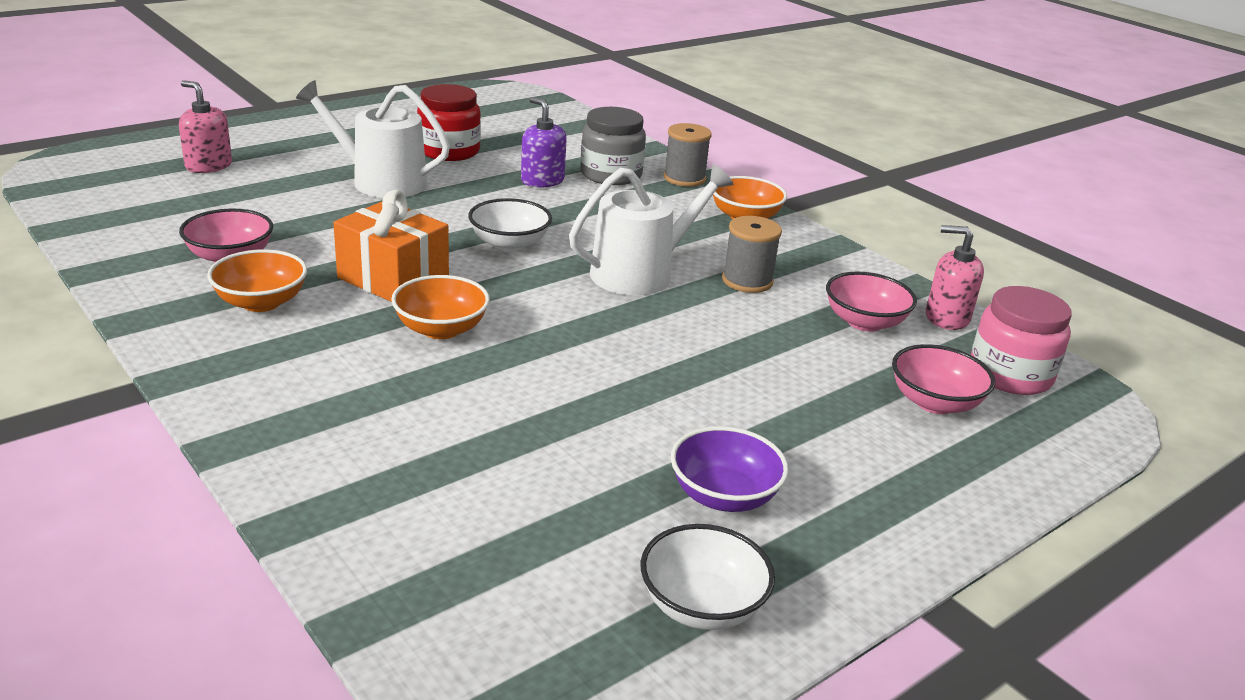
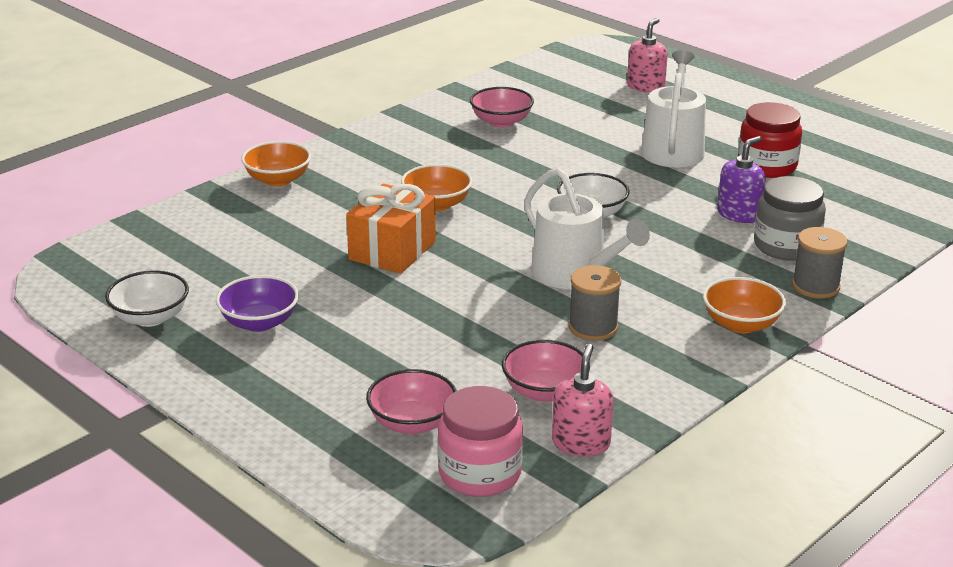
camera: 85 degrees right, 0 degrees up
orange bowl [207,249,307,312] -> orange bowl moved to [241,141,311,186]
orange gift [333,190,449,302] -> orange gift moved to [346,184,436,274]

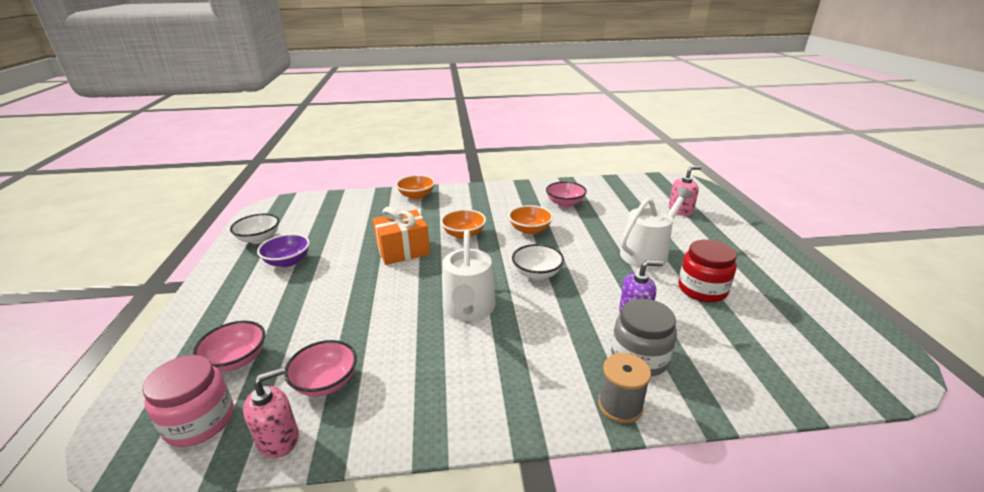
camera: 40 degrees right, 0 degrees up
grey spool [569,265,621,341] -> none
orange bowl [703,277,786,333] -> orange bowl moved to [508,205,553,235]

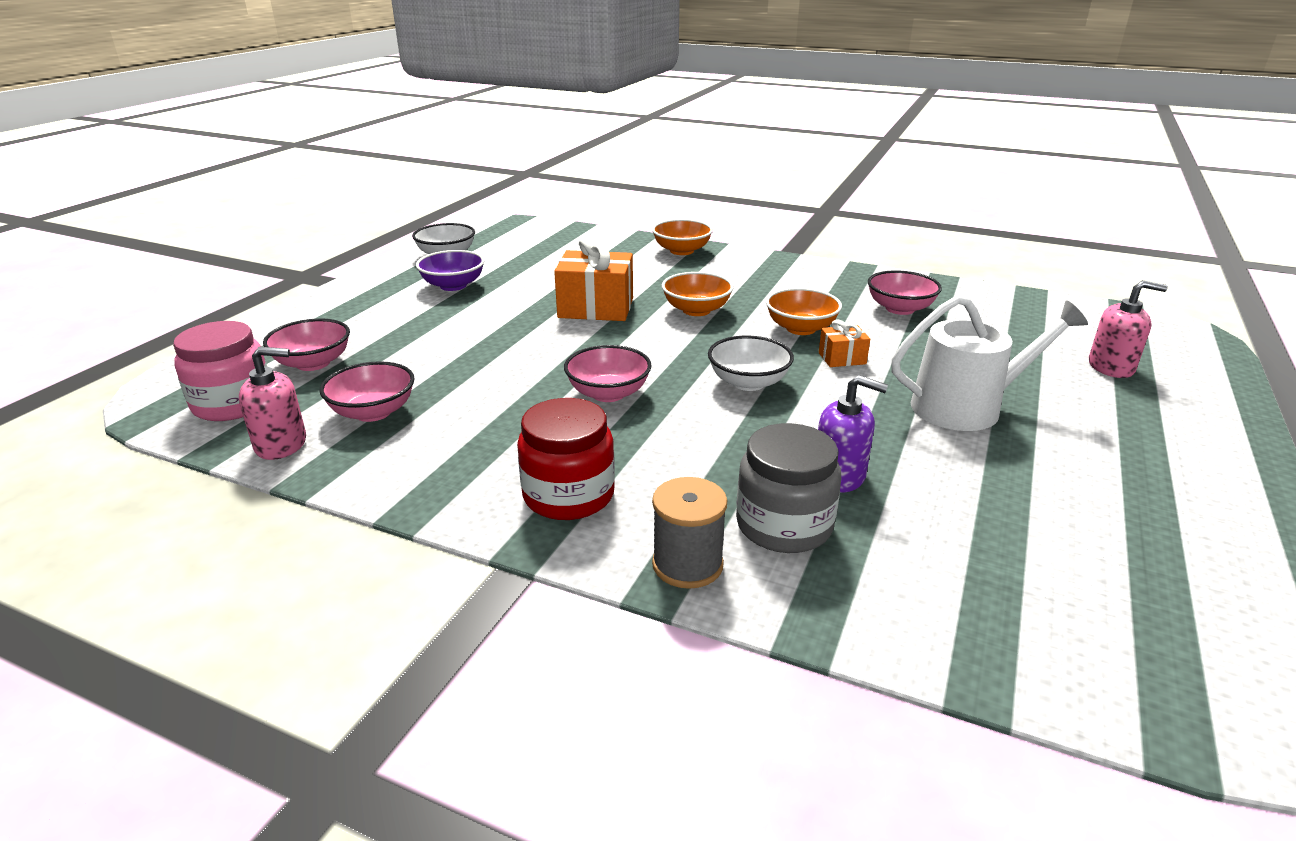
camera: 30 degrees right, 0 degrees up
white watering can [443,230,496,321] -> pink bowl [564,345,652,402]
red jar [678,239,737,302] -> red jar moved to [517,398,615,520]
none -> orange gift [819,320,870,367]

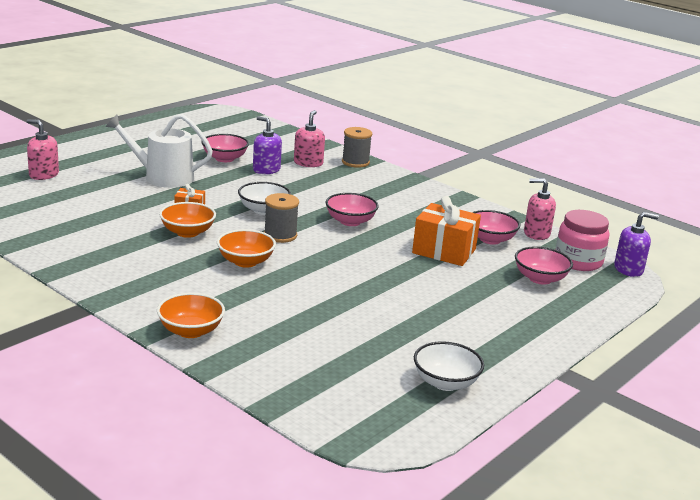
camera: 165 degrees left, 5 degrees down
purple bowl [416,250,485,291] -> none
red jar [517,398,615,520] -> none
orange gift [554,236,633,321] -> orange gift moved to [412,196,481,266]
grey jar [736,423,841,553] -> pink soap dispenser [294,110,325,167]
pink bowl [868,270,942,315] -> pink bowl moved to [201,134,249,162]
none -> grey spool [264,193,299,243]
none -> purple soap dispenser [614,212,659,277]

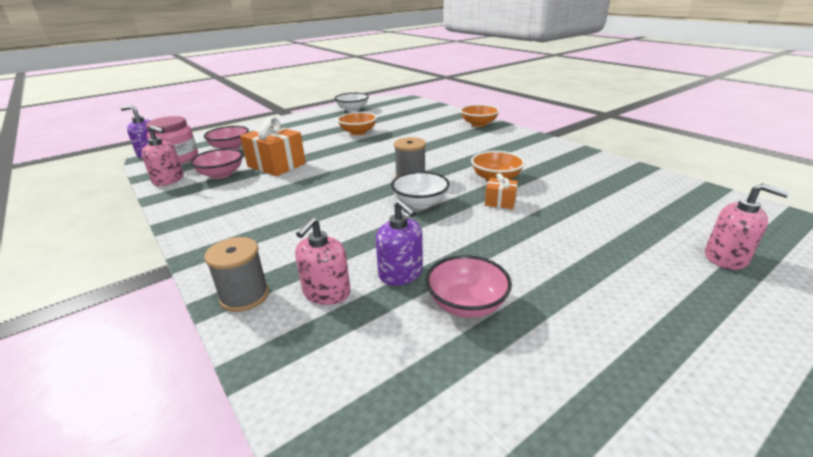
camera: 165 degrees left, 5 degrees up
white watering can [105,114,213,188] -> none
orange bowl [217,229,276,268] -> orange bowl moved to [337,112,377,135]
pink bowl [326,193,379,226] -> none

